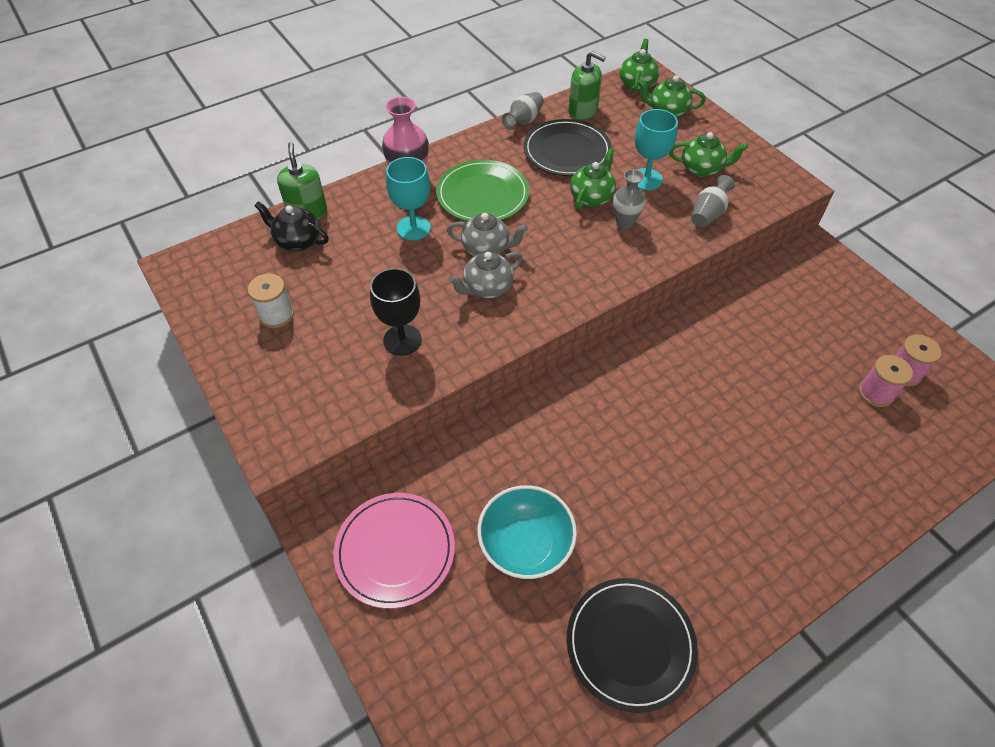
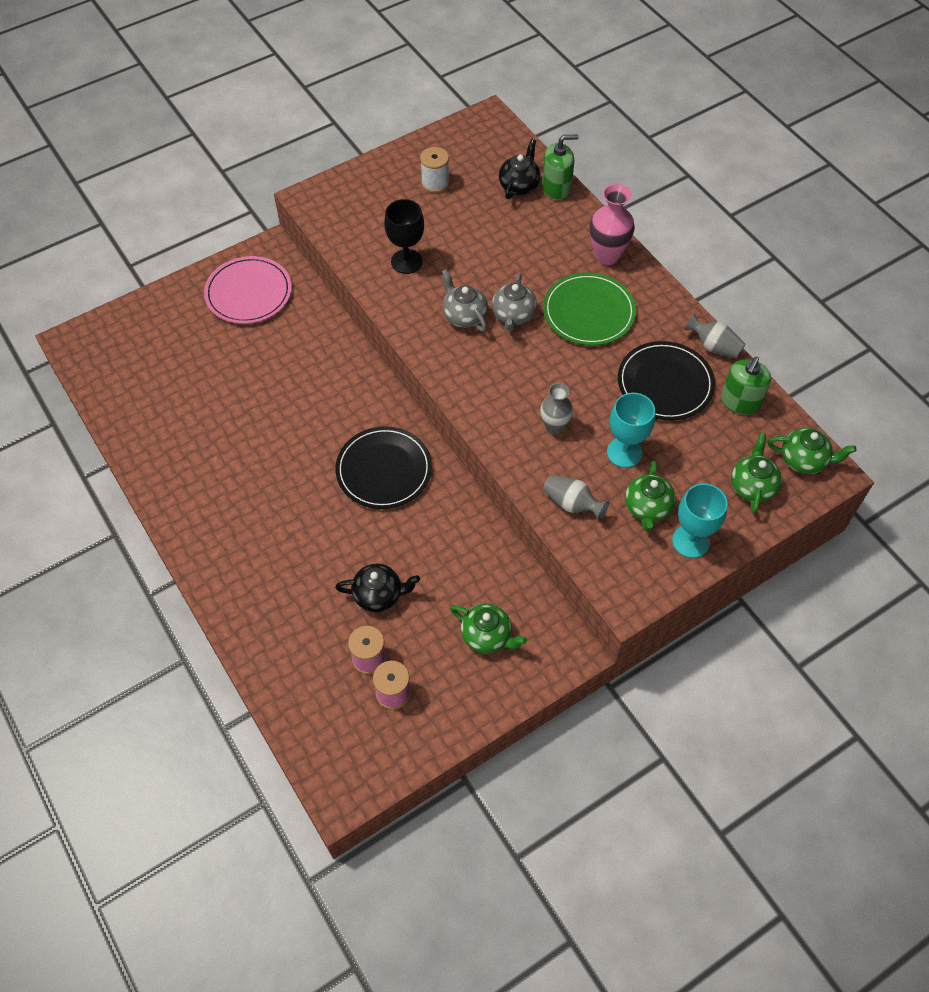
camera: 90 degrees right, 5 degrees up
turquoise goblet [386,157,431,240] -> turquoise goblet moved to [672,483,728,558]
turquoise bowl [477,485,577,579] -> none
black plate [567,578,698,713] -> black plate moved to [335,426,432,509]
green teapot [570,148,616,209] -> green teapot moved to [450,603,527,653]
none -> black teapot [335,564,420,612]

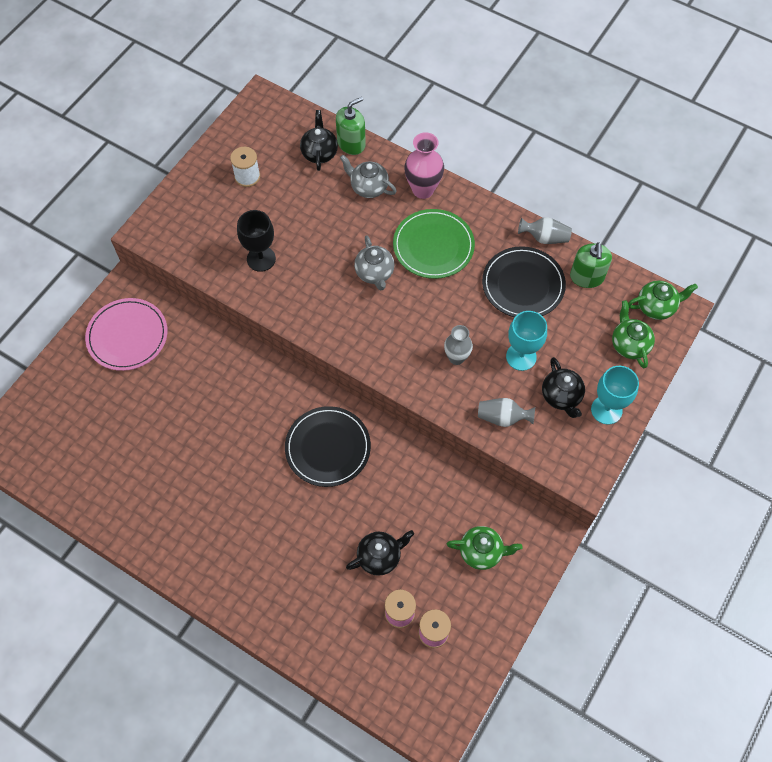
camera: 25 degrees left, 5 degrees up
grey teapot [442,269,488,332] -> grey teapot moved to [340,155,397,198]
green teapot [625,461,676,531] -> black teapot [542,357,585,418]

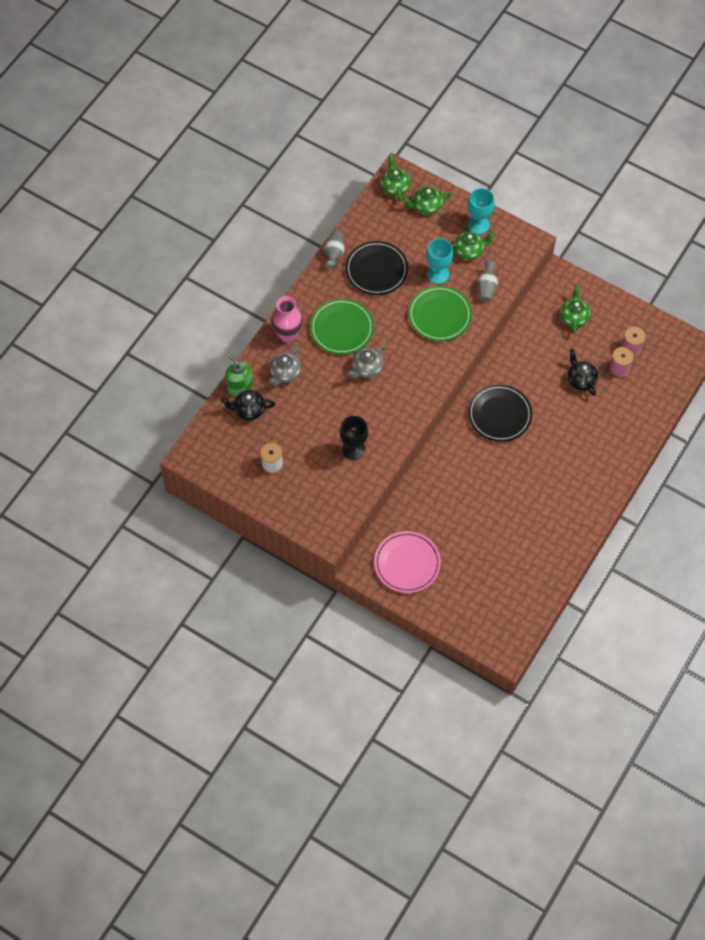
camera: 90 degrees left, 0 degrees up
grey teapot [354,236,395,290] -> grey teapot turned 150 degrees clockwise [347,345,386,379]
grey vase [444,325,473,365] -> green plate [408,286,472,341]
black teapot [542,357,585,418] -> green teapot [451,231,495,260]
green soap dispenser [570,242,612,288] -> none

